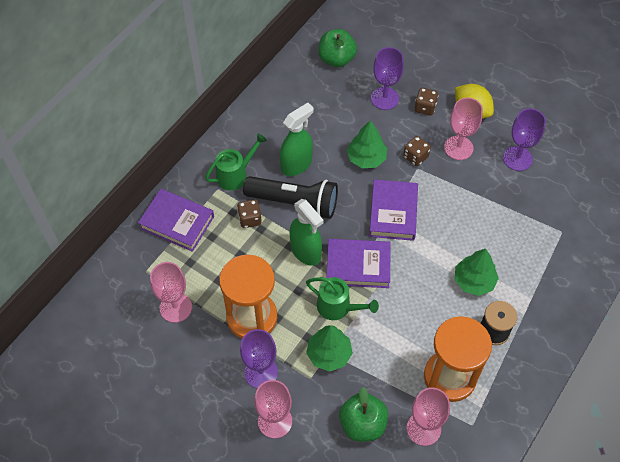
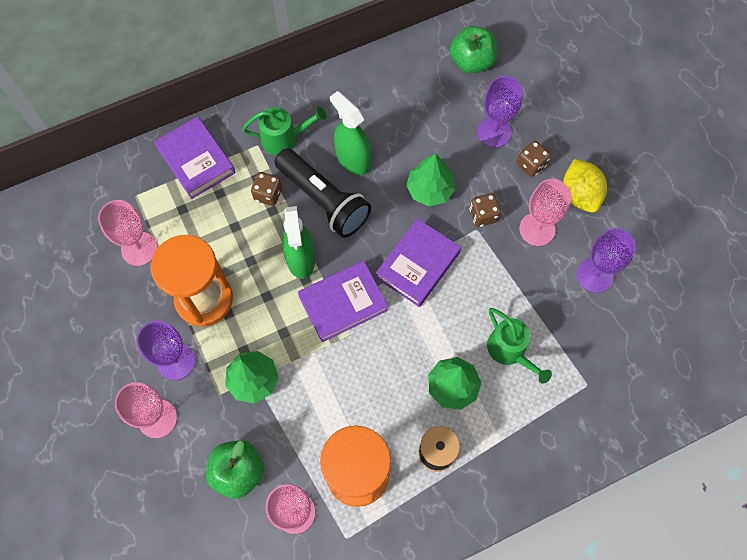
camera: 30 degrees right, 10 degrees up
green spray bottle [280,103,314,176] -> green spray bottle turned 120 degrees counterclockwise [330,91,371,175]
green watering can [306,277,379,320] -> green watering can moved to [487,308,552,383]
purple book [326,239,391,288] -> purple book turned 60 degrees counterclockwise [298,261,388,342]

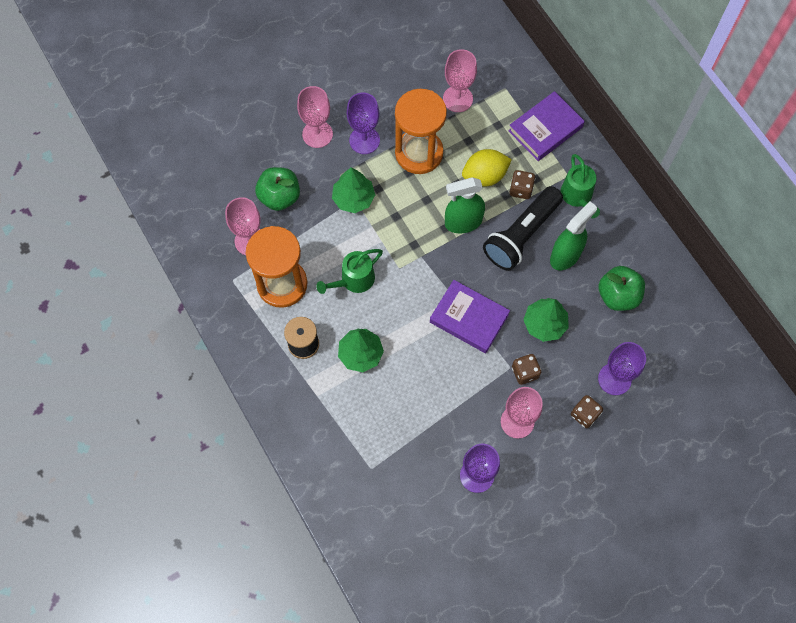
camera: 85 degrees right, 0 degrees up
purple book [298,261,388,342] -> none
green apple [450,26,497,74] -> green apple moved to [599,266,645,311]
green watering can [487,308,552,383] -> green watering can moved to [316,249,383,294]
yellow lemon [563,159,607,213] -> yellow lemon moved to [462,149,512,187]

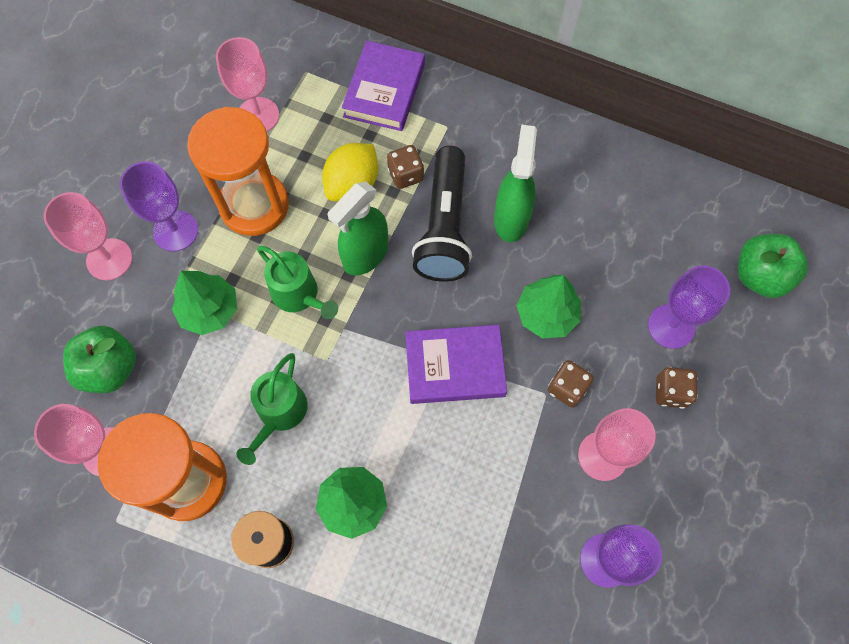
camera: 35 degrees left, 0 degrees up
green watering can [561,154,600,218] -> green watering can moved to [257,246,338,319]
green apple [599,266,645,311] -> green apple moved to [738,234,808,298]

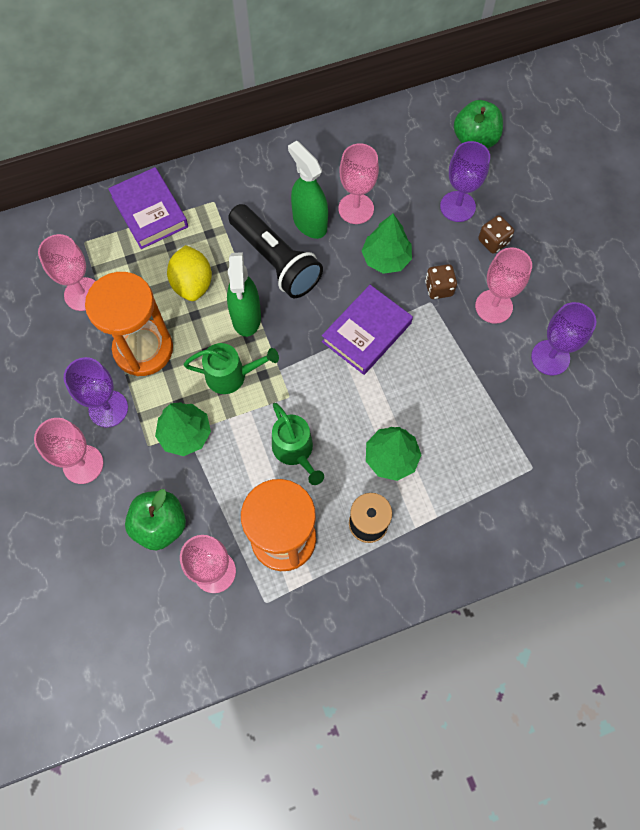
camera: 45 degrees left, 0 degrees up
brown dice [387,145,424,189] -> none
none -> pink goblet [338,143,379,224]

